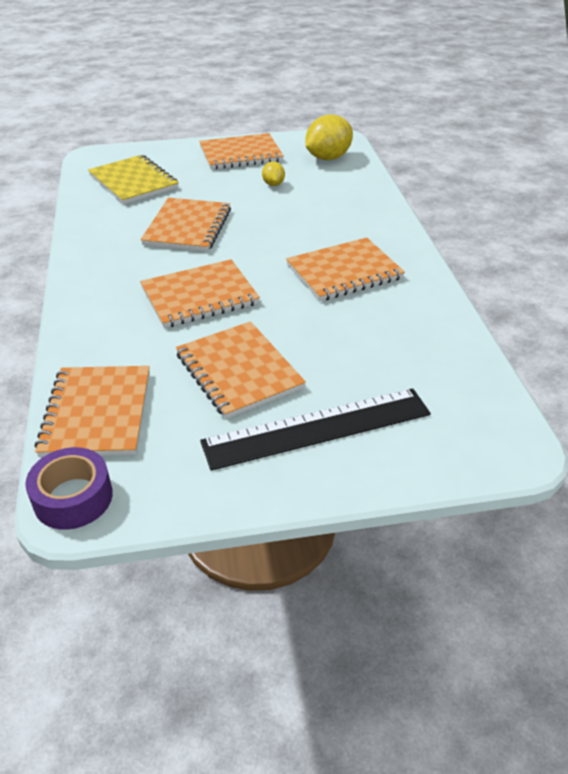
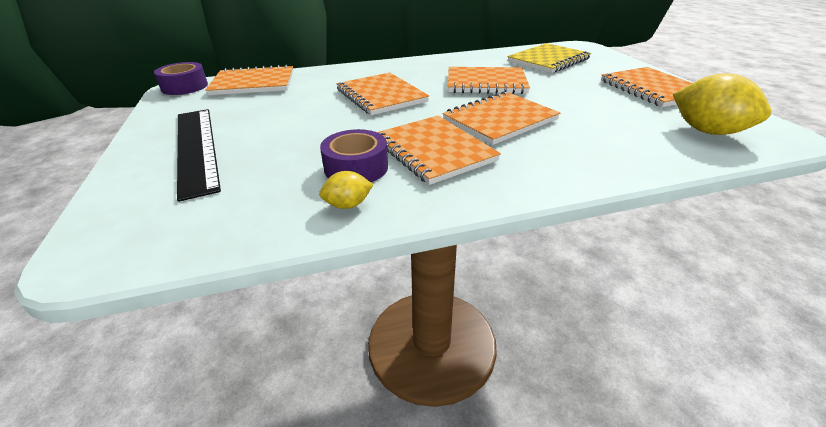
camera: 85 degrees right, 5 degrees down
orange notebook [176,321,306,419] -> orange notebook moved to [442,91,560,145]
yellow lemon [262,161,285,186] -> yellow lemon moved to [319,171,374,209]
none -> purple tape [320,129,388,182]

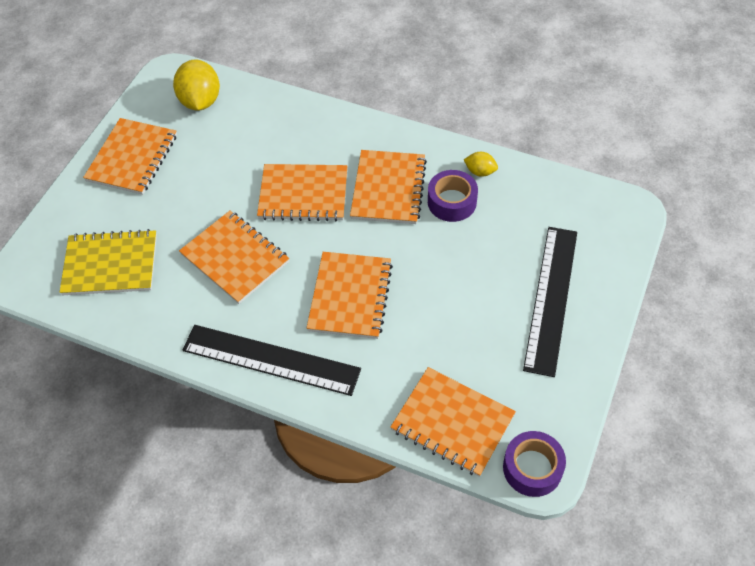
camera: 140 degrees left, 20 degrees up
none -> black ruler [183,325,361,396]

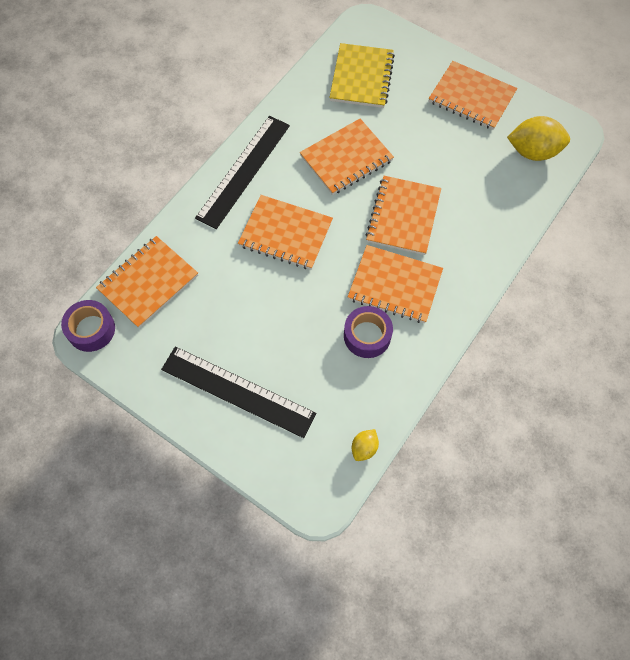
camera: 100 degrees right, 10 degrees up
yellow lemon [464,152,498,177] -> yellow lemon moved to [352,429,379,461]

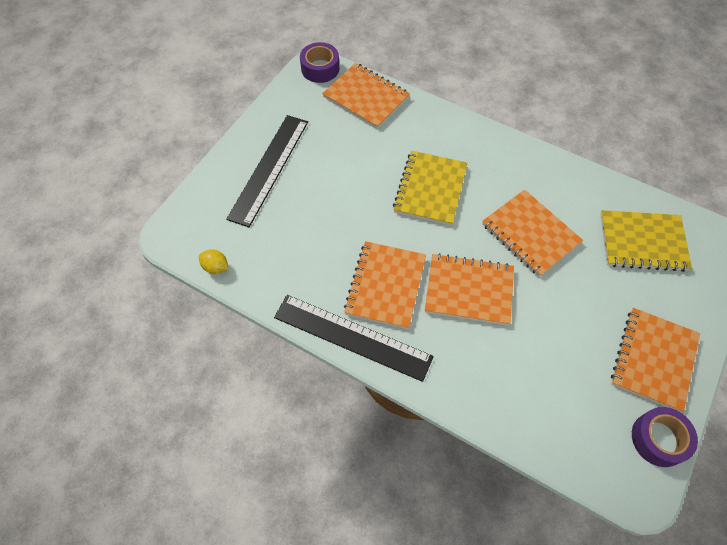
camera: 85 degrees right, 5 degrees down
black ruler [195,116,290,229] -> black ruler moved to [274,295,434,382]
orange notebook [238,195,333,270] -> yellow notebook [393,151,467,226]
purple tape [344,306,393,358] -> purple tape moved to [632,407,698,467]
yellow lemon [507,116,570,161] -> none

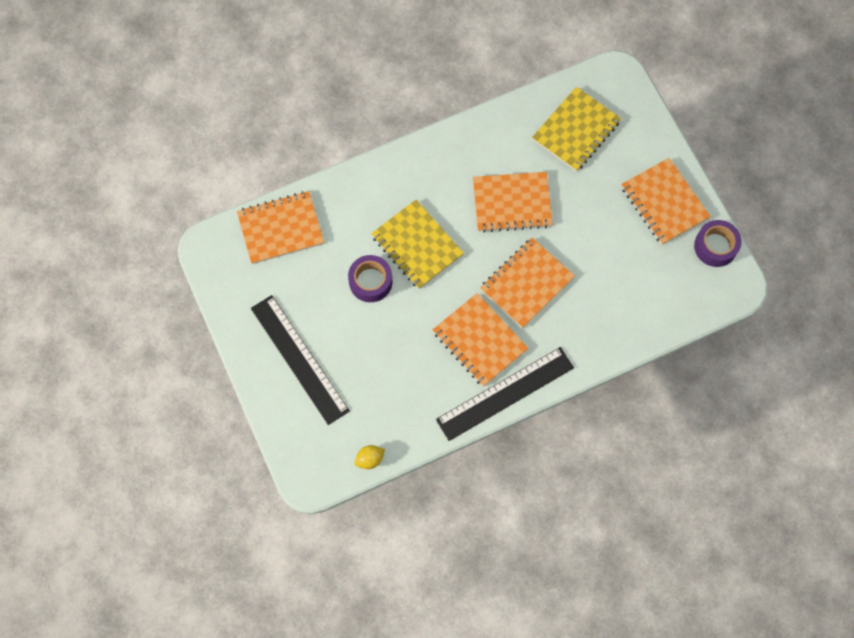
camera: 55 degrees left, 10 degrees up
purple tape [300,42,339,83] -> purple tape moved to [348,255,393,302]

